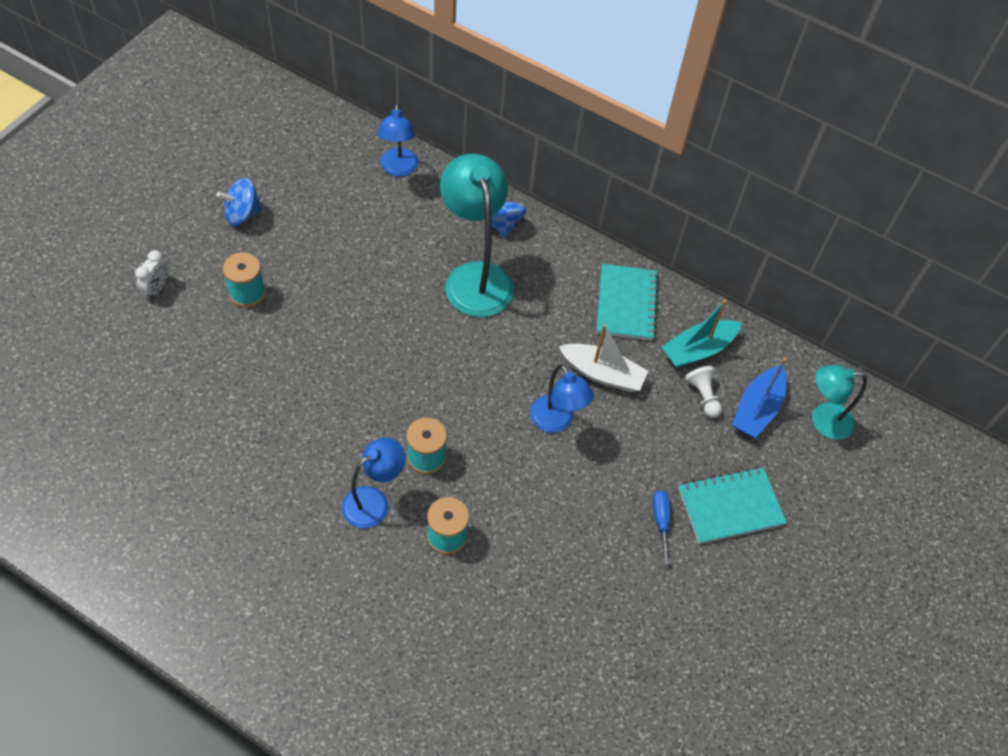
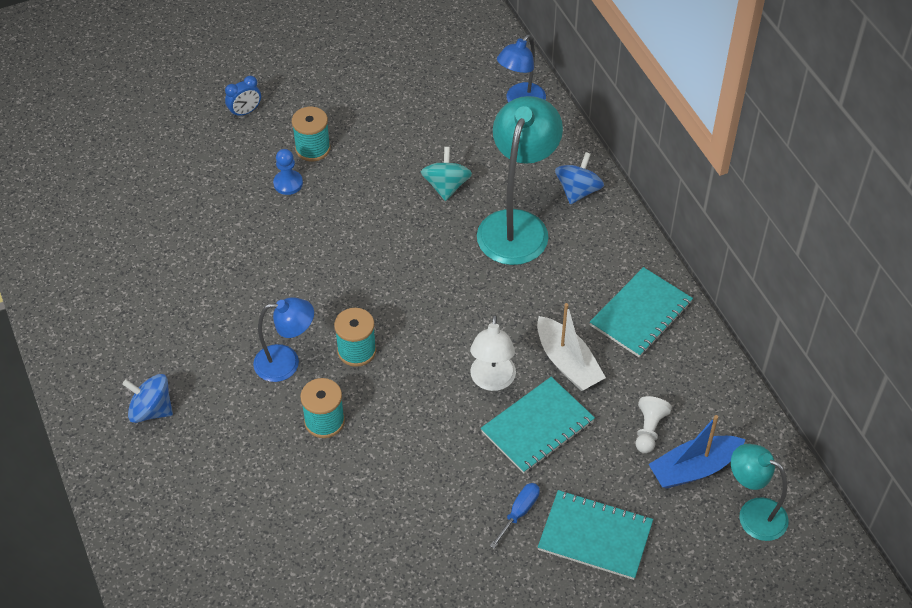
camera: 40 degrees right, 5 degrees down
white clock [135,250,168,299] -> blue clock [225,76,261,118]
blue spinning top [217,178,262,226] -> blue spinning top moved to [122,374,173,423]
blue lamp [530,364,594,433] -> white lamp [470,315,516,391]
turquoise boat [662,299,742,368] -> none
none -> blue pawn [273,149,303,195]
none -> turquoise spinning top [421,147,472,201]
none -> turquoise notebook [481,377,595,474]

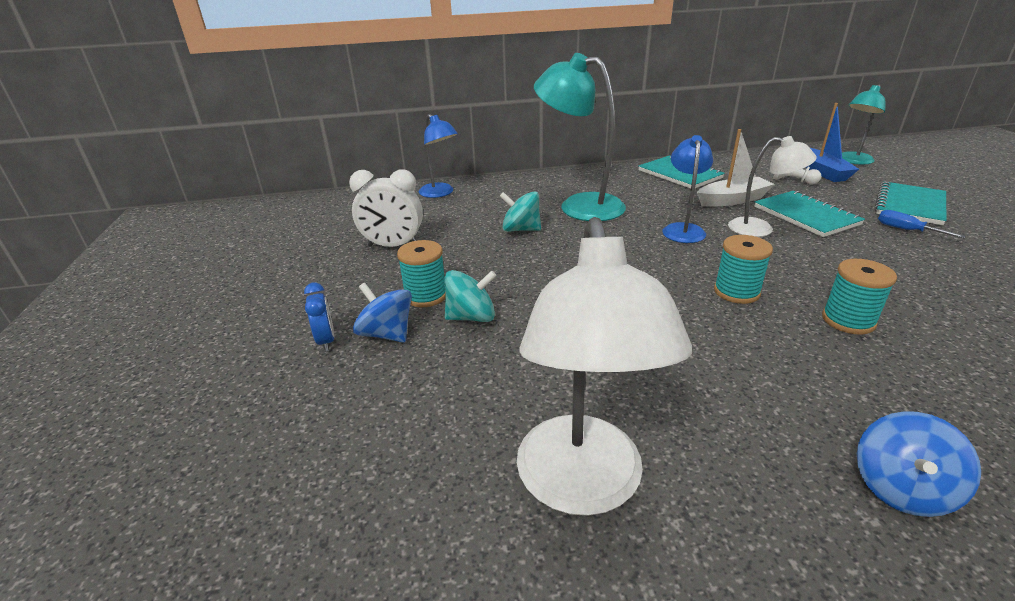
camera: 75 degrees left, 20 degrees down
blue lamp [253,297,314,382] -> blue lamp moved to [662,135,713,243]
blue pawn [273,149,303,195] -> turquoise spinning top [445,270,496,322]
blue spinning top [555,152,604,204] -> blue spinning top moved to [353,283,412,342]
none -> white clock [349,169,423,247]
none -> white lamp [517,217,692,516]

